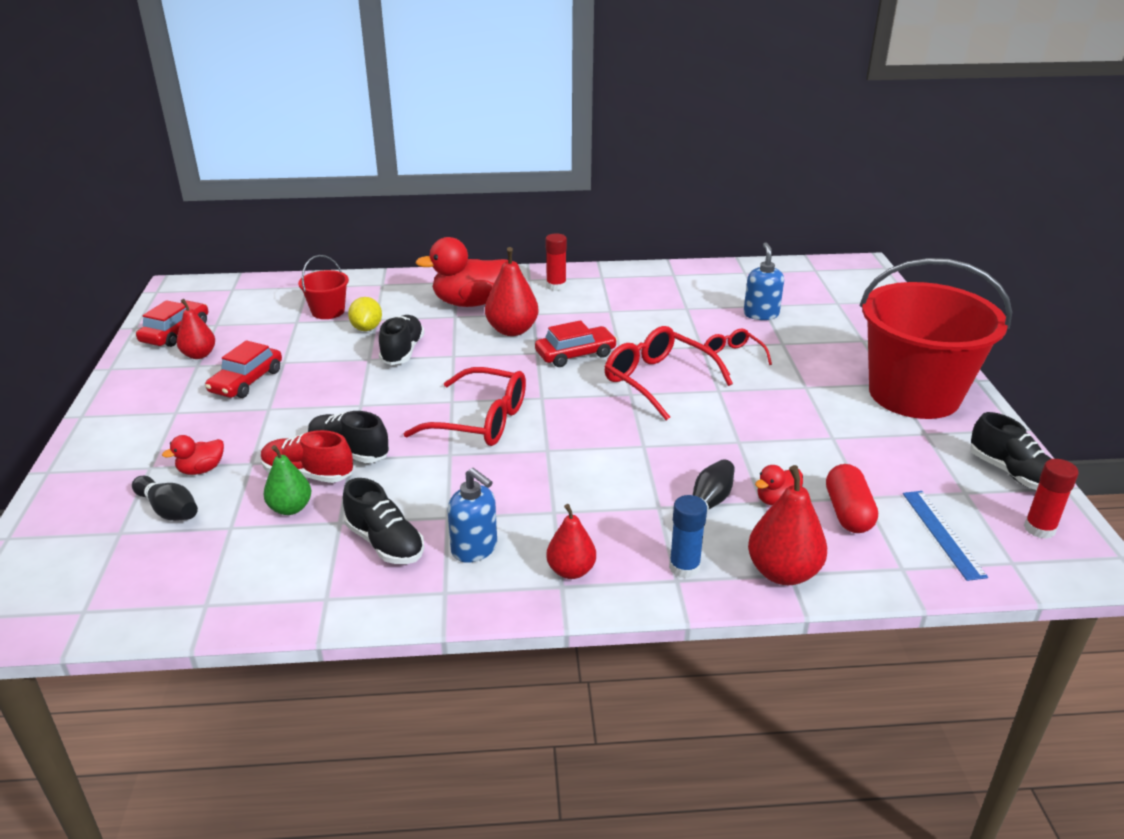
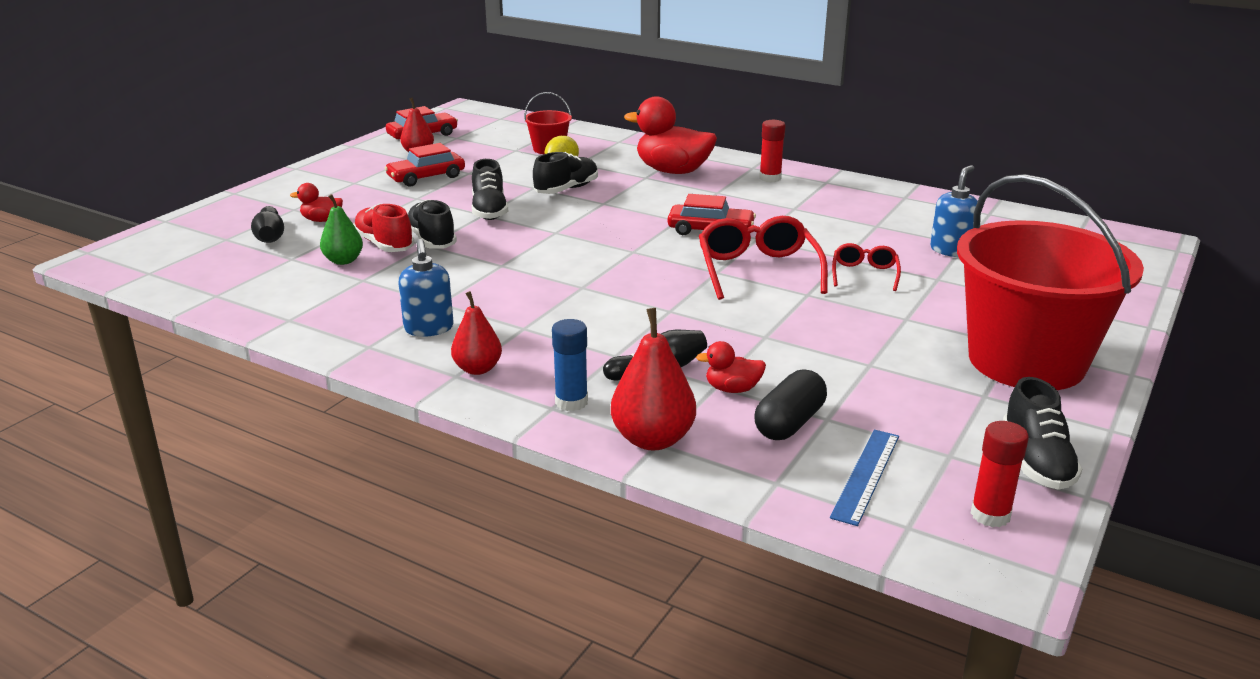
camera: 35 degrees right, 5 degrees down
black shoe [343,478,424,564] -> black shoe moved to [472,159,509,220]
red glasses [403,367,526,446] -> none
red pear [485,247,539,336] -> none
red capsule [826,464,878,533] -> black capsule [754,369,827,440]

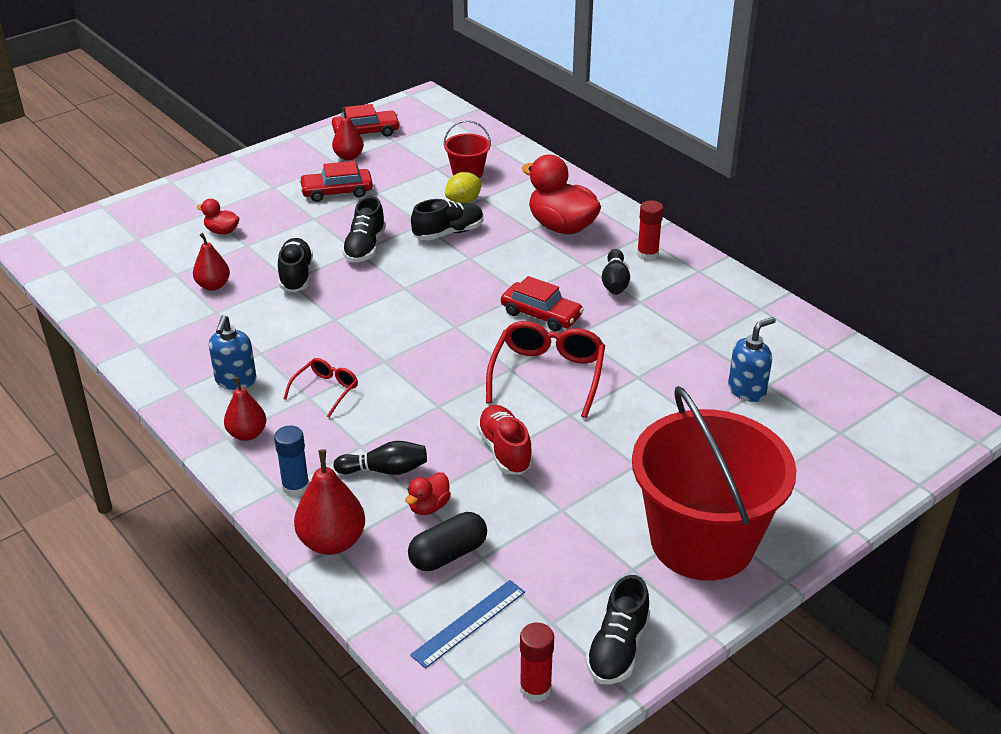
camera: 20 degrees right, 10 degrees up
black bowling pin [251,206,284,243] -> black bowling pin moved to [602,249,630,295]
green pear [320,194,363,265] -> red pear [193,233,230,291]
red shoe [353,204,414,252] -> red shoe moved to [477,405,533,475]
red duck [696,341,766,393] -> red duck turned 75 degrees counterclockwise [405,472,451,515]
red glasses [832,243,901,291] -> red glasses moved to [283,358,358,418]

